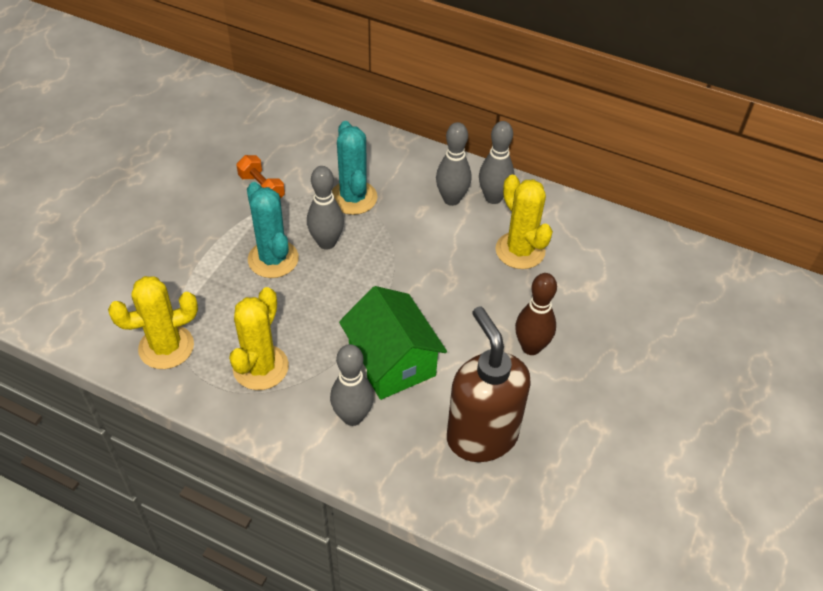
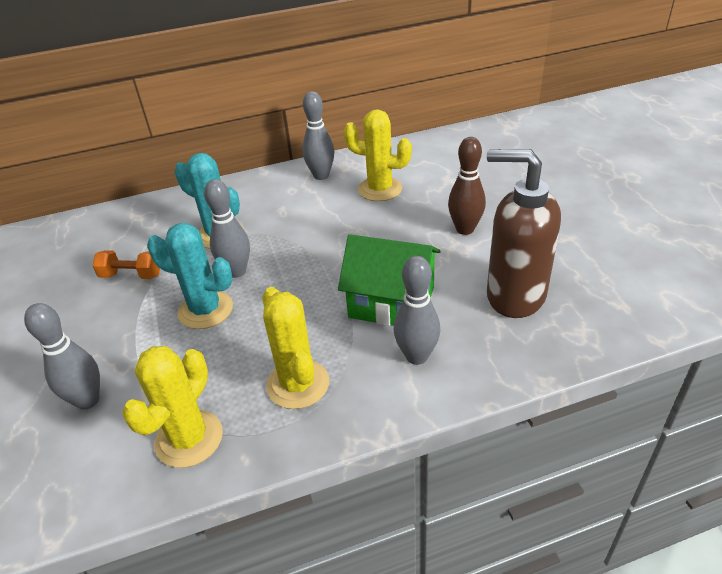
camera: 40 degrees left, 10 degrees down
grey bowling pin [436,122,471,206] -> grey bowling pin moved to [24,303,100,410]

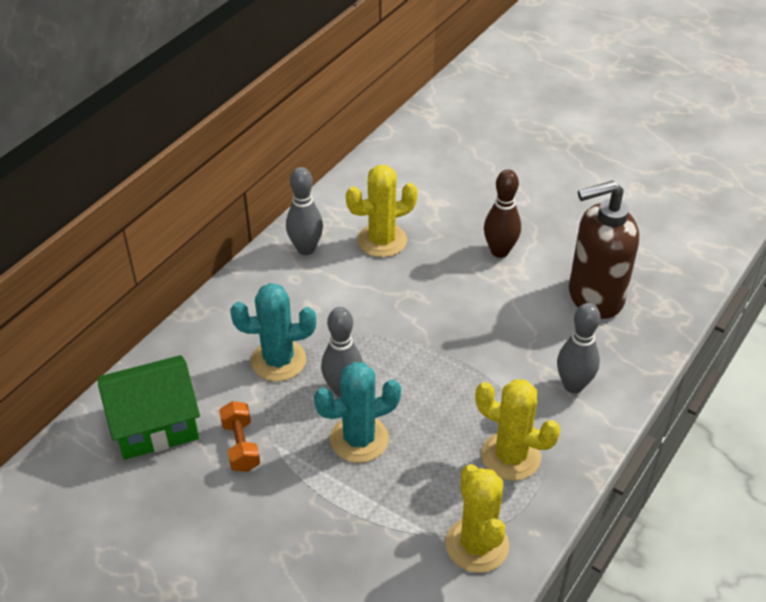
camera: 40 degrees left, 5 degrees up
grey bowling pin [24,303,100,410] -> none
orange dumbbell [93,250,160,279] -> orange dumbbell turned 75 degrees counterclockwise [219,401,260,472]
green house [338,234,441,326] -> green house moved to [98,355,200,460]

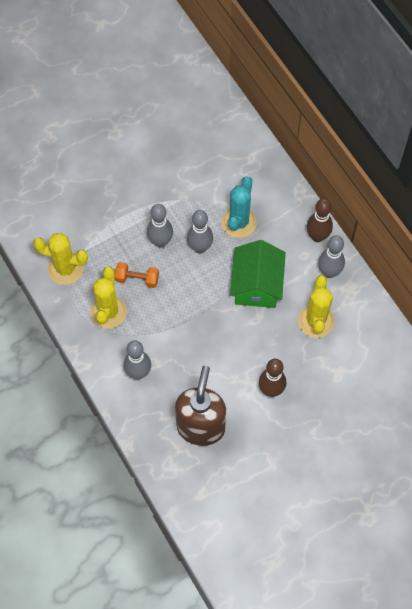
camera: 115 degrees right, 20 degrees up
green house [98,355,200,460] -> green house moved to [230,240,286,308]
orange dumbbell [219,401,260,472] -> orange dumbbell moved to [115,262,159,288]
turquoise cactus [314,362,401,463] -> grey bowling pin [147,204,173,248]
yellow cactus [475,379,560,481] -> yellow cactus turned 45 degrees counterclockwise [90,267,127,329]
none -> brown bowling pin [306,198,333,242]

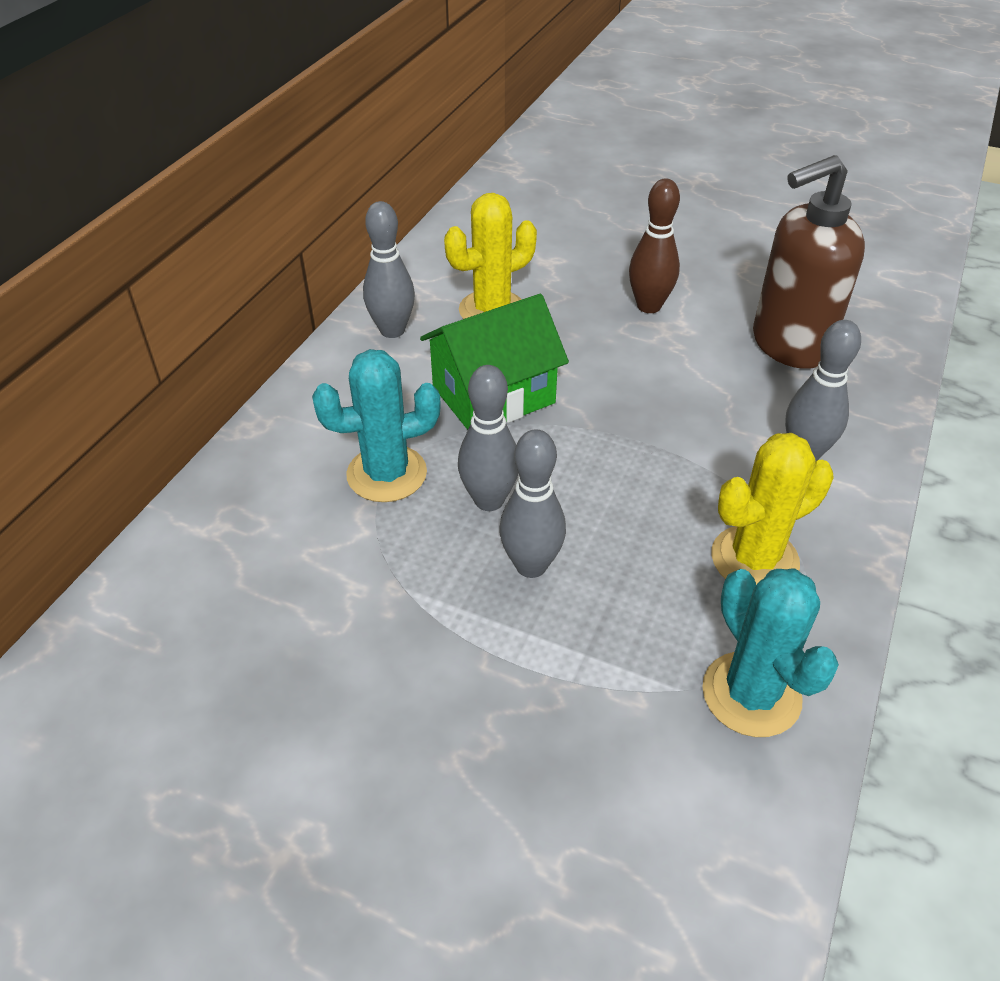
camera: 125 degrees left, 20 degrees down
yellow cactus [33,233,88,285] -> turquoise cactus [702,569,839,737]
orange dumbbell [115,262,159,288] -> none
brown bowling pin [306,198,333,242] -> none

